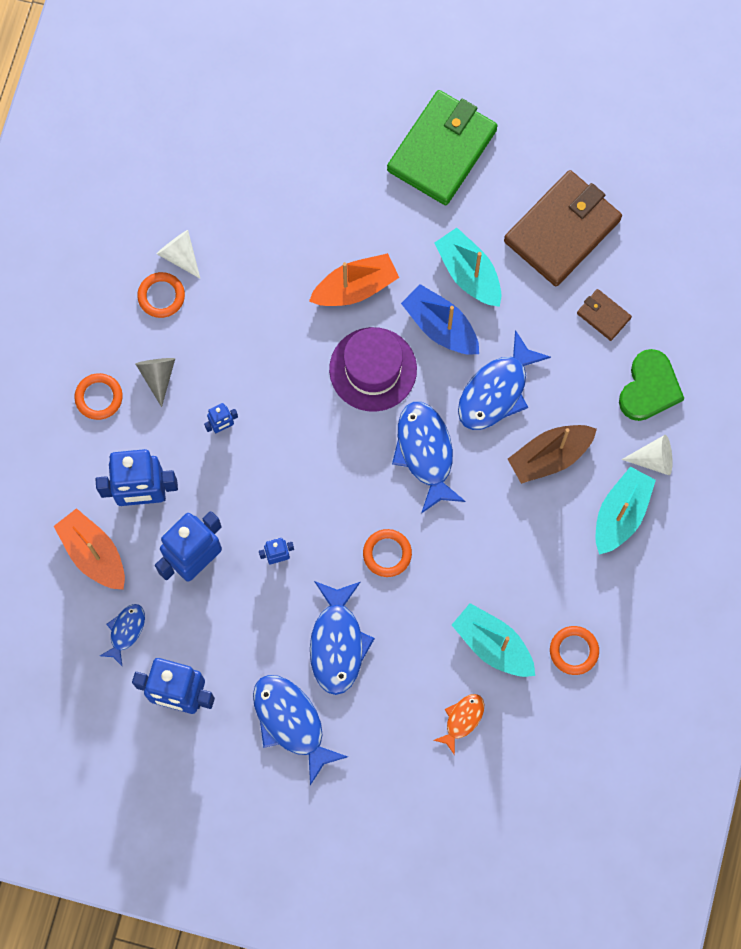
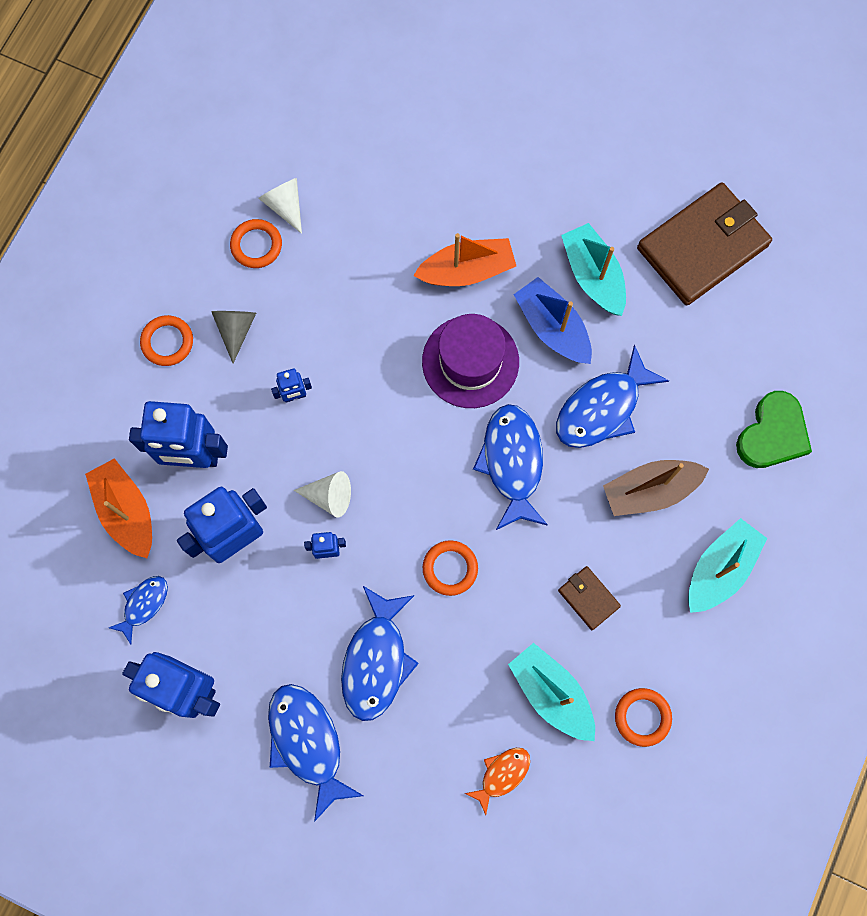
camera: 10 degrees right, 0 degrees up
green wallet [387,90,498,205] -> none
brown wallet [577,289,632,341] -> brown wallet moved to [558,566,621,630]
white cone [621,435,673,475] -> white cone moved to [294,471,351,517]

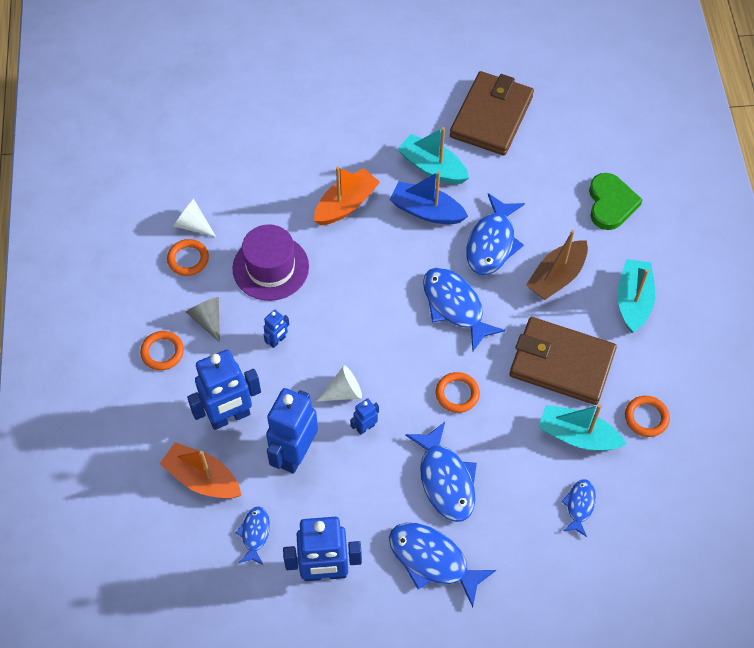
camera: 30 degrees left, 15 degrees down
purple hat [422,314,519,408] -> purple hat moved to [232,224,309,301]
orange fish [464,748,530,815] -> blue fish [561,479,596,537]
brown wallet [558,566,621,630] -> brown wallet [510,317,617,405], size x2.23

